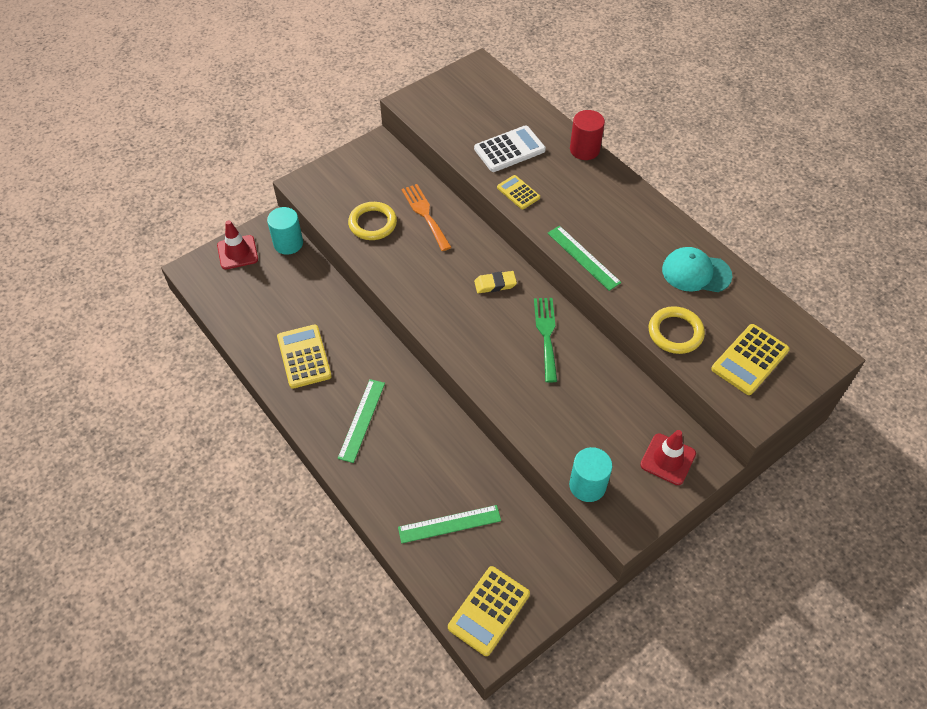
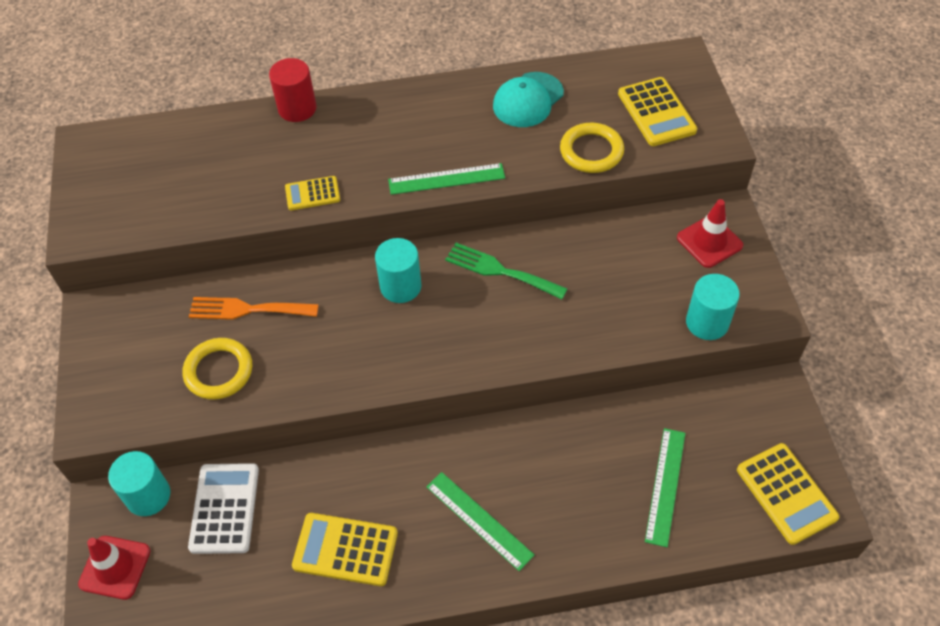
camera: 60 degrees left, 0 degrees up
white calculator [474,125,546,172] -> white calculator moved to [188,463,259,554]
yellow eraser [474,271,517,293] -> turquoise cylinder [375,238,421,303]

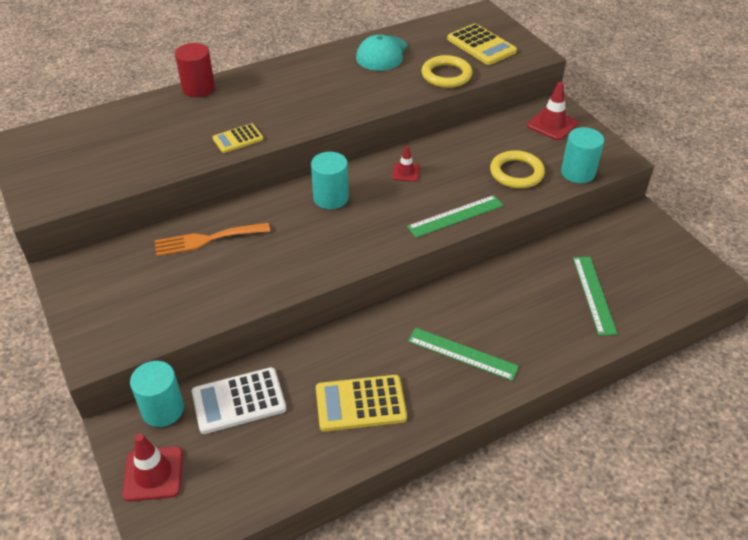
camera: 20 degrees left, 10 degrees down
yellow ring [183,338,252,400] -> yellow ring moved to [490,150,545,189]
white calculator [188,463,259,554] -> white calculator turned 90 degrees counterclockwise [192,367,286,434]
green ruler [388,163,505,195] -> green ruler moved to [407,195,503,238]
green fork [445,243,567,300] -> red traffic cone [392,146,420,182]
yellow calculator [737,443,839,545] -> none

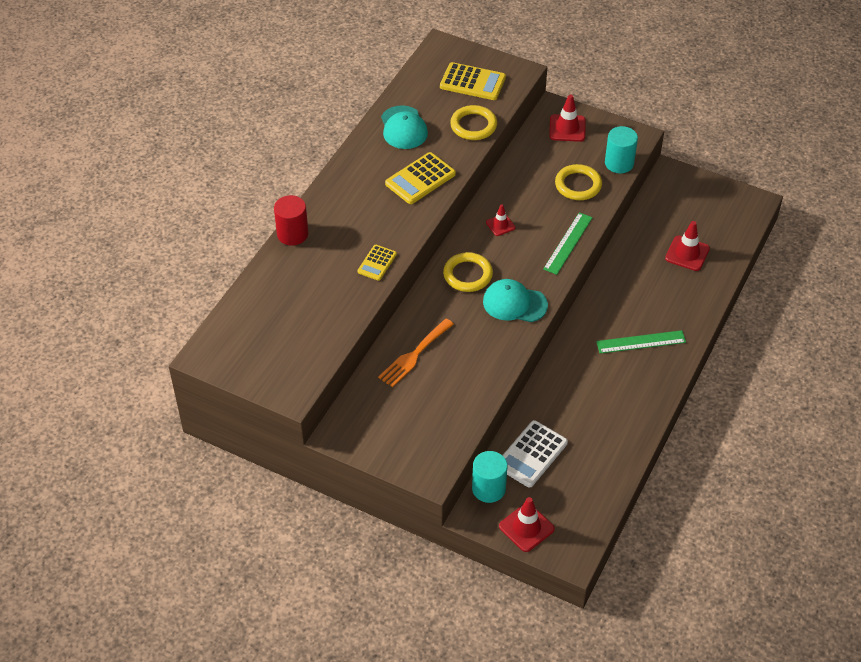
camera: 35 degrees left, 5 degrees up
turquoise cylinder [311,152,349,209] -> yellow ring [443,252,493,292]
yellow calculator [316,375,407,432] -> yellow calculator moved to [385,152,456,204]
green ruler [573,257,618,335] -> red traffic cone [665,221,710,271]
none -> turquoise cap [483,279,548,322]

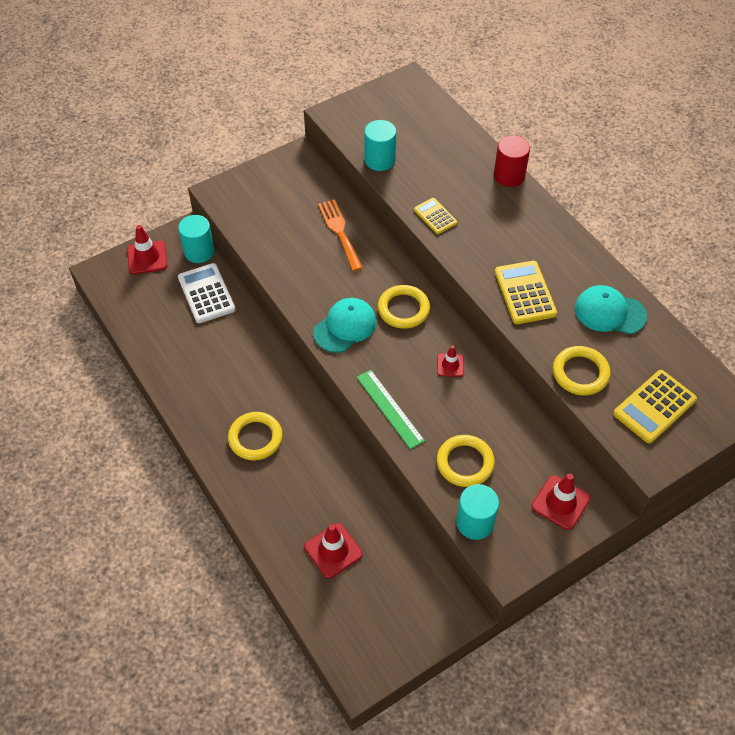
camera: 120 degrees right, 5 degrees up
green ruler [596,330,686,354] -> yellow ring [228,412,283,461]
none -> turquoise cylinder [364,120,396,171]

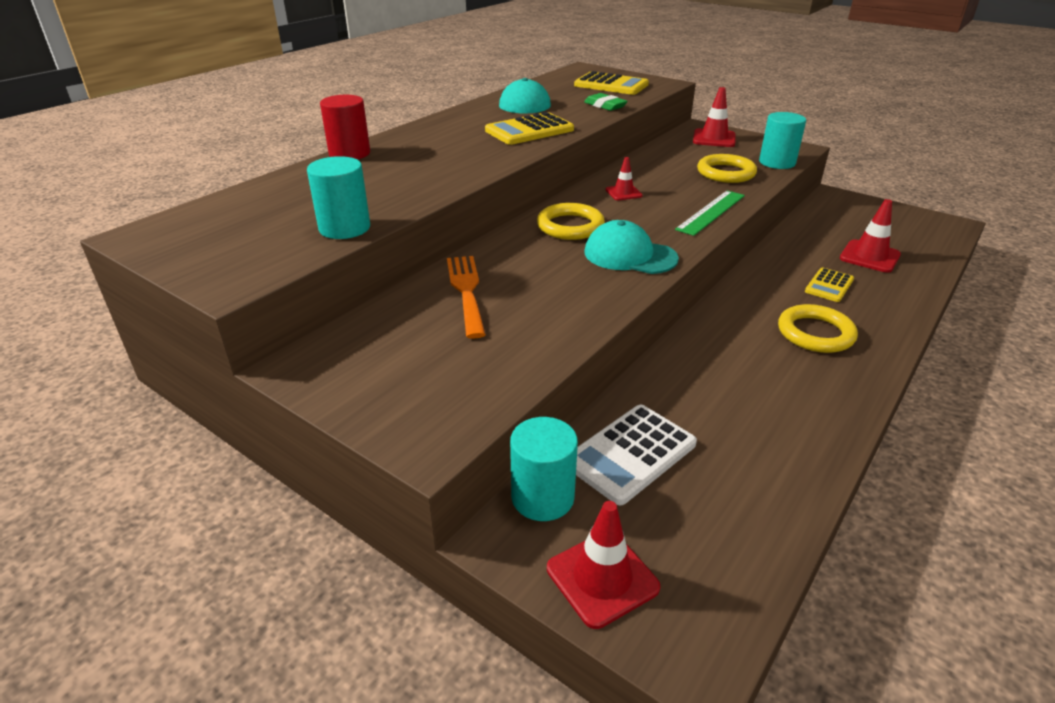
camera: 110 degrees left, 20 degrees down
orange fork [318,199,363,271] -> orange fork turned 120 degrees clockwise [447,256,486,339]
yellow calculator [414,198,457,234] -> yellow calculator moved to [805,268,854,302]
yellow ring [553,346,611,396] -> green eraser [584,93,628,111]

